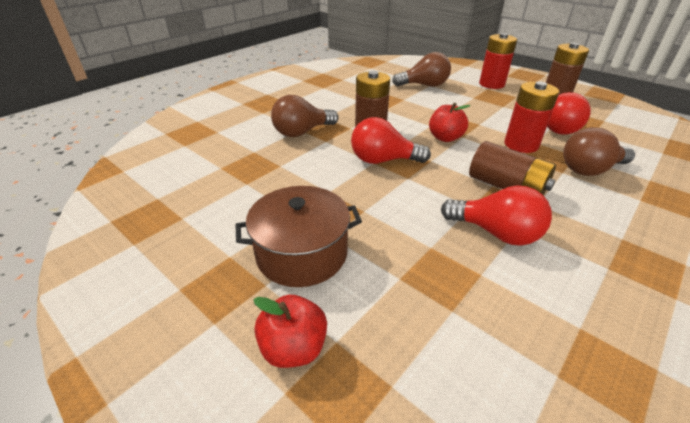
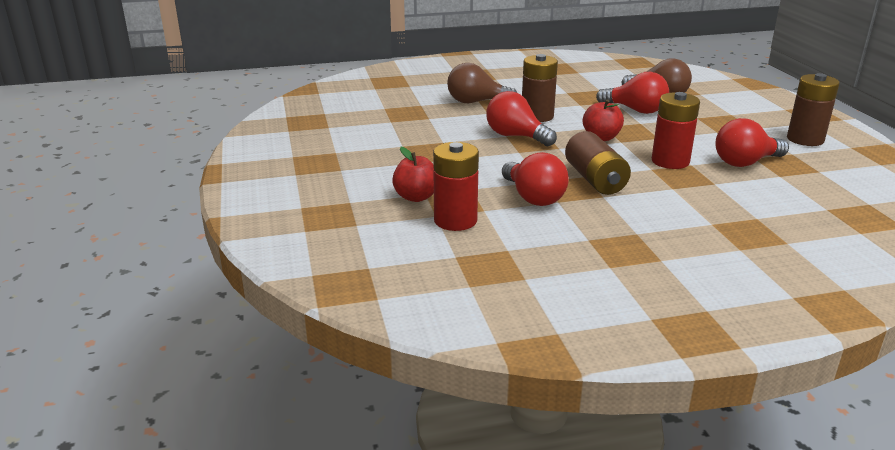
camera: 35 degrees right, 10 degrees down
brown pot [235,186,362,287] -> none
red apple [253,295,327,368] -> red apple moved to [392,147,434,202]
red battery [479,33,517,89] -> red battery moved to [433,142,479,231]
brown light bulb [563,127,635,176] -> none
none -> red light bulb [596,72,669,114]

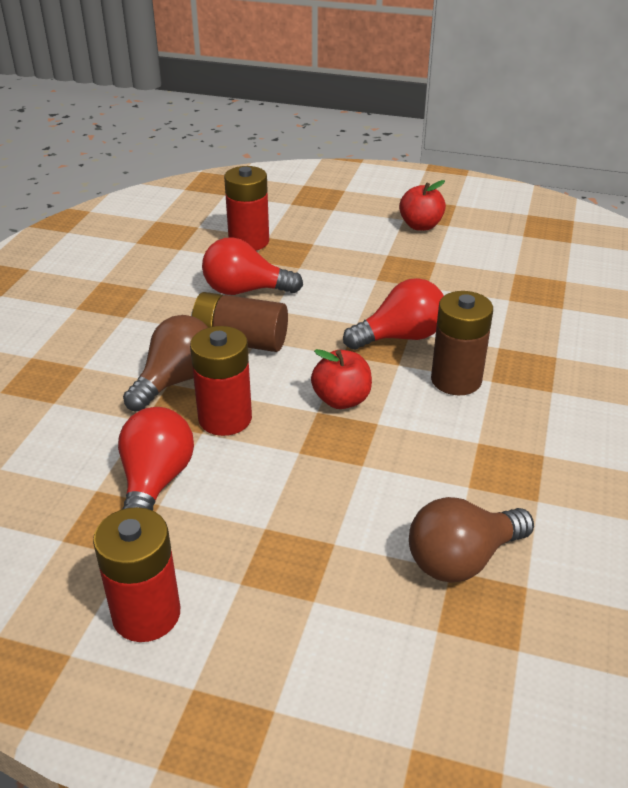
camera: 120 degrees right, 10 degrees up
red apple [392,147,434,202] -> red apple moved to [399,180,446,231]
brown light bulb [447,63,517,103] -> brown light bulb moved to [123,315,208,412]
red light bulb [596,72,669,114] -> none
brown battery [787,73,839,146] -> red battery [93,507,180,642]

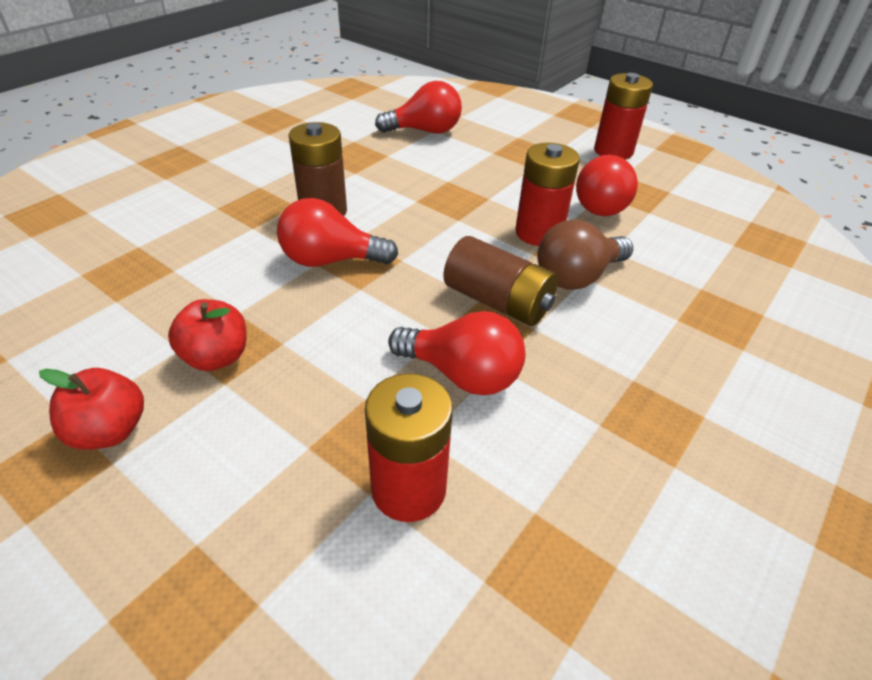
camera: 160 degrees left, 5 degrees up
red apple [311,349,372,409] -> red apple moved to [168,299,247,371]
brown light bulb [409,497,534,582] -> red light bulb [375,81,462,134]

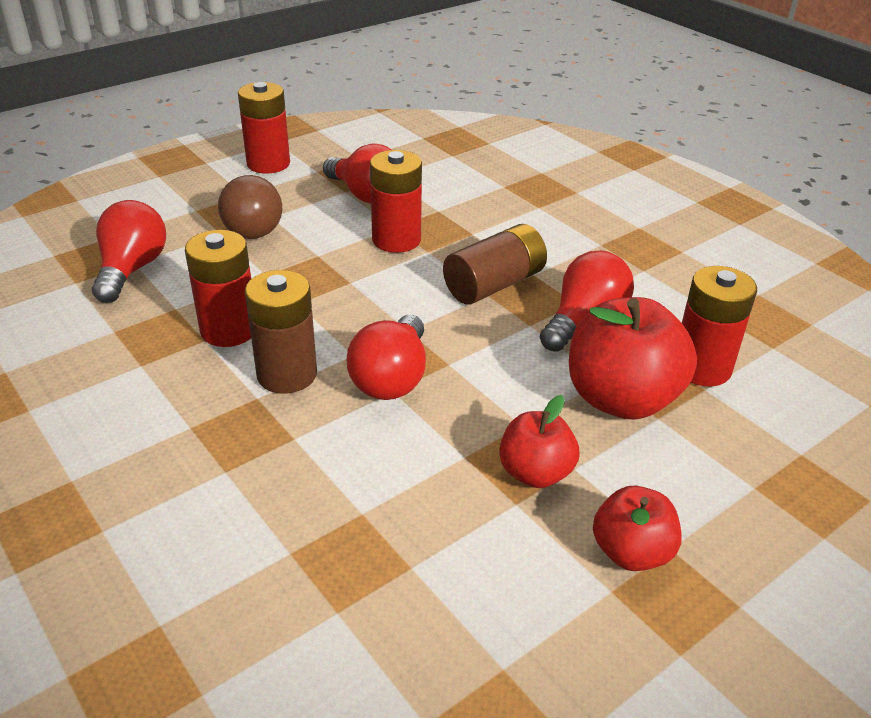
camera: 75 degrees left, 5 degrees down
brown light bulb [537,219,633,290] -> brown light bulb moved to [218,175,282,239]
none -> red battery [185,230,251,347]
none -> red apple [569,297,697,420]

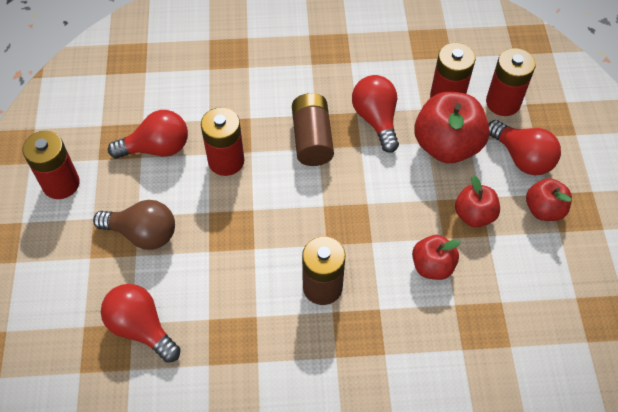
camera: 55 degrees left, 20 degrees up
red battery [185,230,251,347] -> red battery moved to [486,48,536,116]
red light bulb [347,315,426,400] -> red light bulb moved to [489,120,561,176]
none -> red apple [412,235,460,280]

